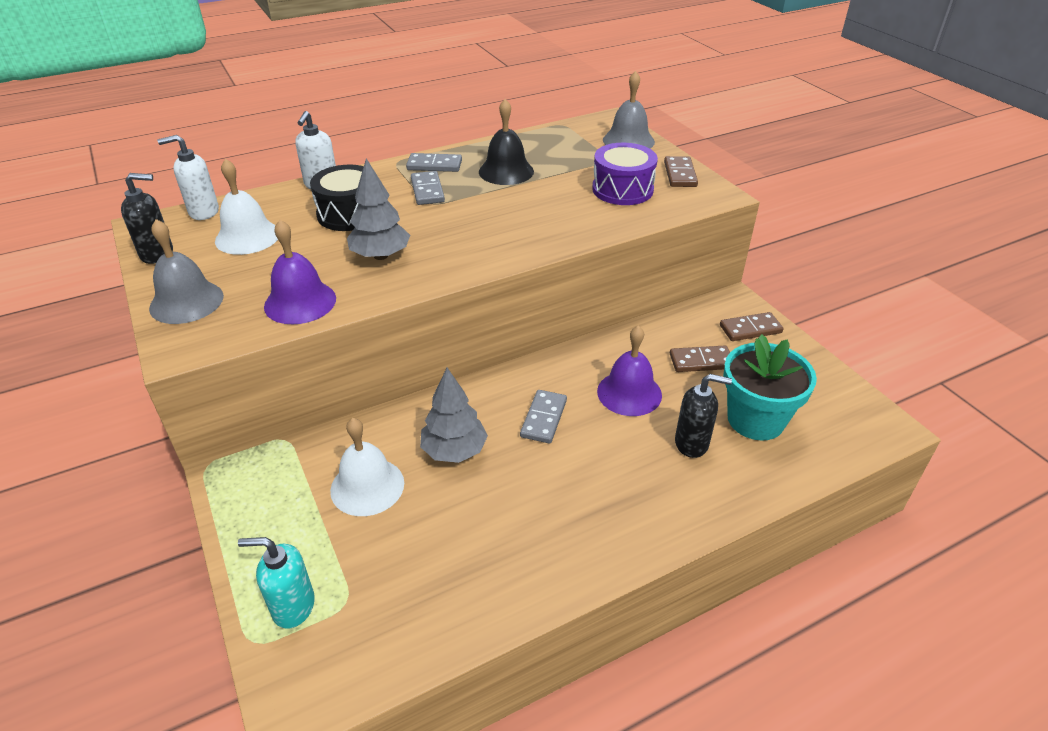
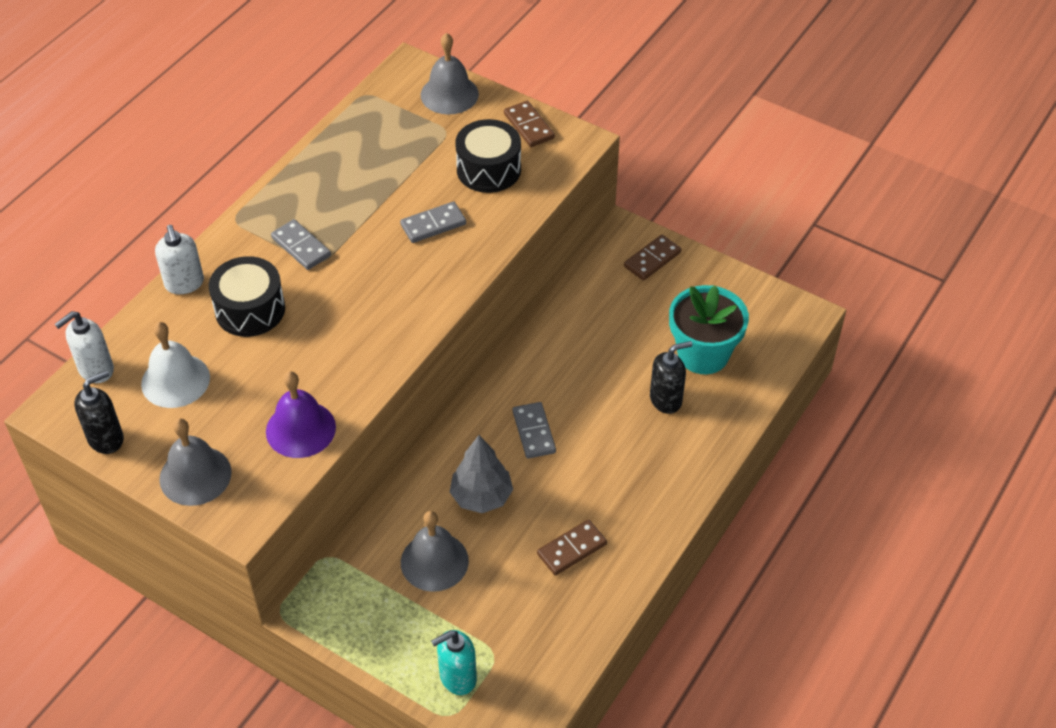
camera: 30 degrees left, 10 degrees up
white bell [330,418,404,516] -> grey bell [401,511,469,592]
grey tree [347,158,410,260] -> none
grey domino [406,153,462,172] -> grey domino moved to [400,202,466,243]
black bell [479,99,534,185] -> none
purple drum [592,143,658,205] -> black drum [455,119,521,193]
purple bell [597,326,662,416] -> none
brown domino [670,346,730,372] -> brown domino moved to [537,519,607,575]

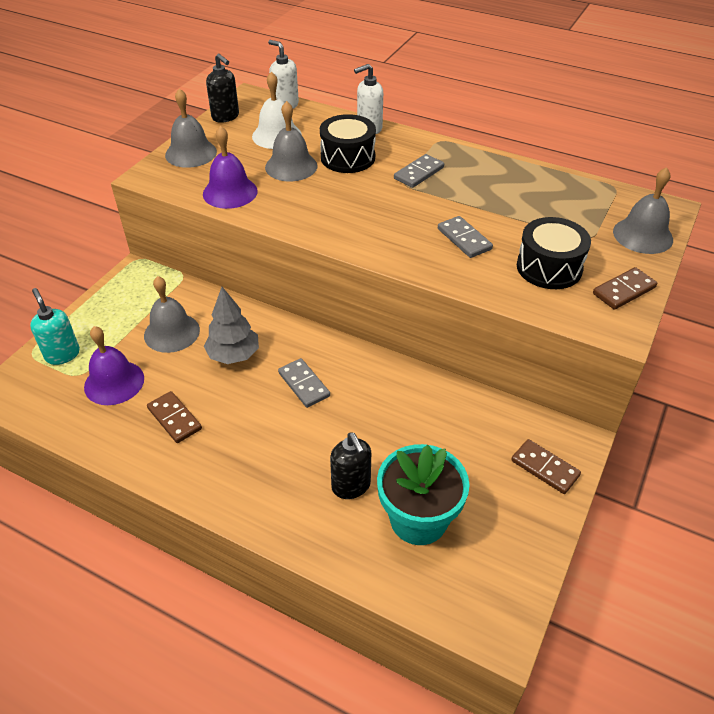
camera: 85 degrees right, 5 degrees down
grey domino [513,402,556,459] -> grey domino turned 75 degrees clockwise [278,358,330,408]
none -> purple bell [84,326,144,405]
none -> grey bell [265,101,318,181]

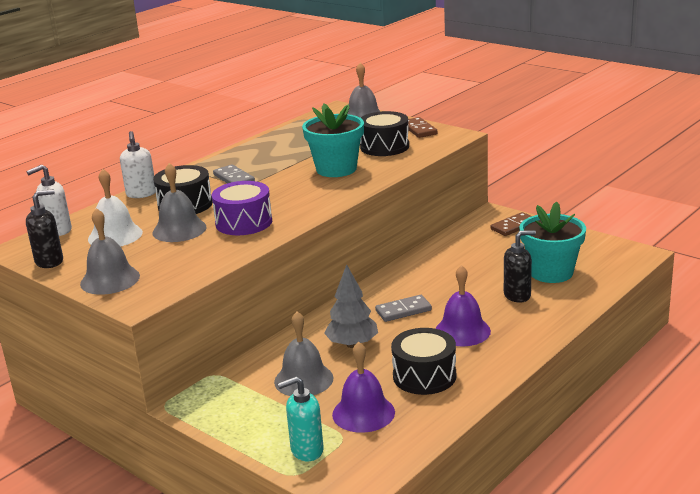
camera: 75 degrees left, 20 degrees down
brown domino [147,391,202,443] -> black drum [391,328,456,395]
purple bell [203,126,258,209] -> purple bell moved to [435,265,491,346]
grey domino [438,216,493,258] -> turquoise flower pot [302,104,364,177]
none -> purple drum [212,181,272,235]

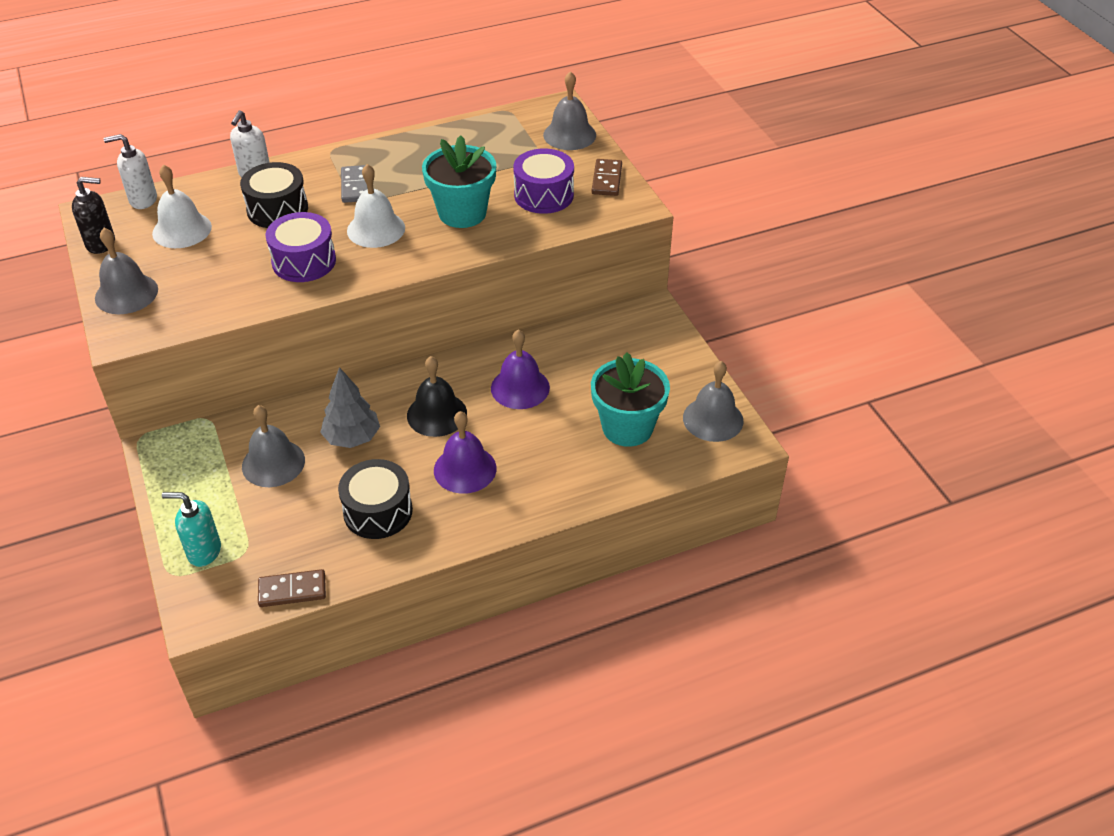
camera: 25 degrees right, 20 degrees up
grey bell [152,163,207,242] -> grey bell moved to [683,361,743,442]
purple bell [332,342,395,433] -> purple bell moved to [491,329,550,409]
black drum [360,111,409,156] -> purple drum [513,149,574,214]
grey domino [375,295,432,322] -> black bell [407,356,467,437]
brown domino [490,212,531,236] -> brown domino moved to [258,569,326,607]
black soap dispenser [504,230,536,303] -> none
none -> white bell [347,164,405,248]

